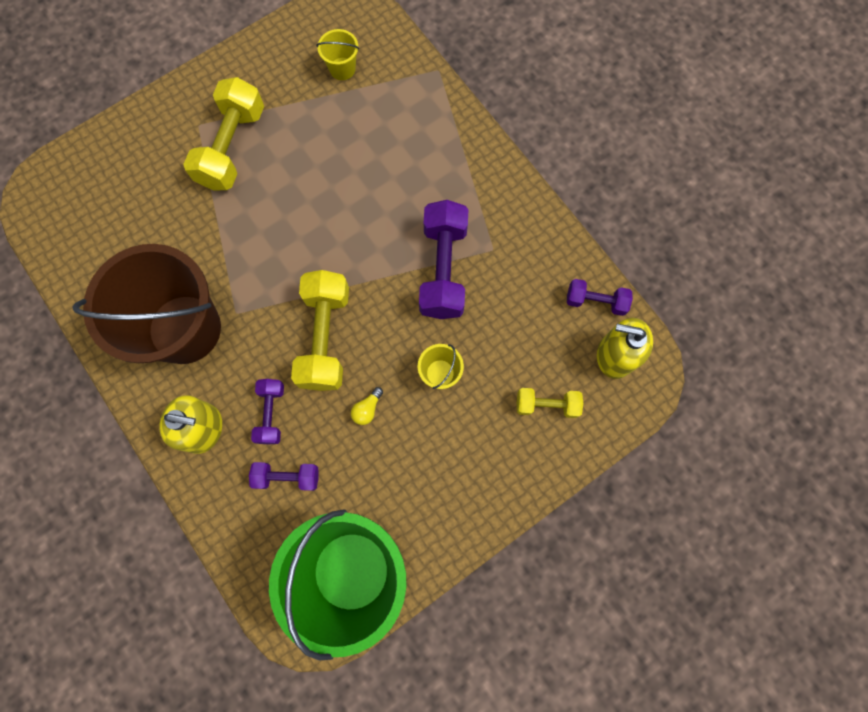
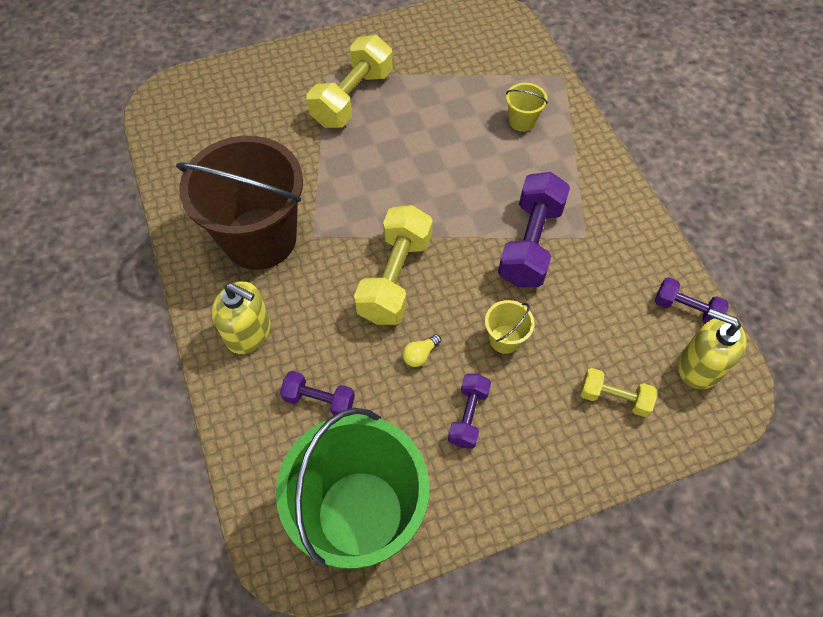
camera: 15 degrees right, 15 degrees down
purple dumbbell [251,379,284,444] -> purple dumbbell moved to [448,374,491,449]
yellow bucket [316,29,359,80] -> yellow bucket moved to [506,83,548,132]

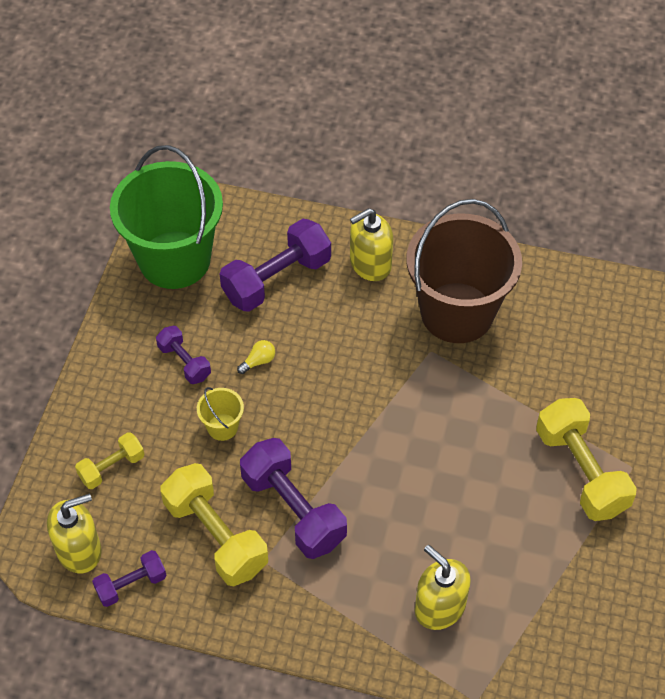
camera: 125 degrees right, 5 degrees down
purple dumbbell [280,371,355,416] -> purple dumbbell [220,219,331,312], size x1.83
yellow dumbbell [354,205,433,325] -> yellow dumbbell moved to [160,463,268,586]
yellow light bulb [402,334,441,367] -> yellow light bulb turned 60 degrees clockwise [237,340,275,374]
yellow bucket [506,83,548,132] -> yellow soap dispenser [415,545,471,630]

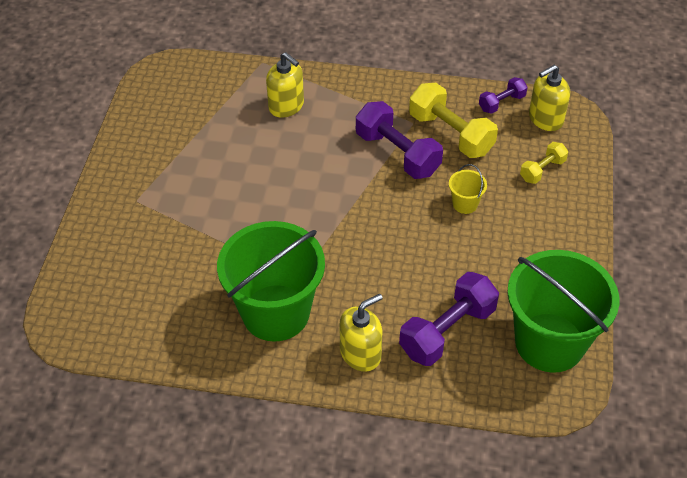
camera: 175 degrees right, 5 degrees down
purple dumbbell [156,326,211,384] -> none
yellow light bulb [237,340,275,374] -> none
brown bucket [407,199,522,343] -> green bucket [217,221,325,342]
yellow dumbbell [536,398,637,521] -> none

